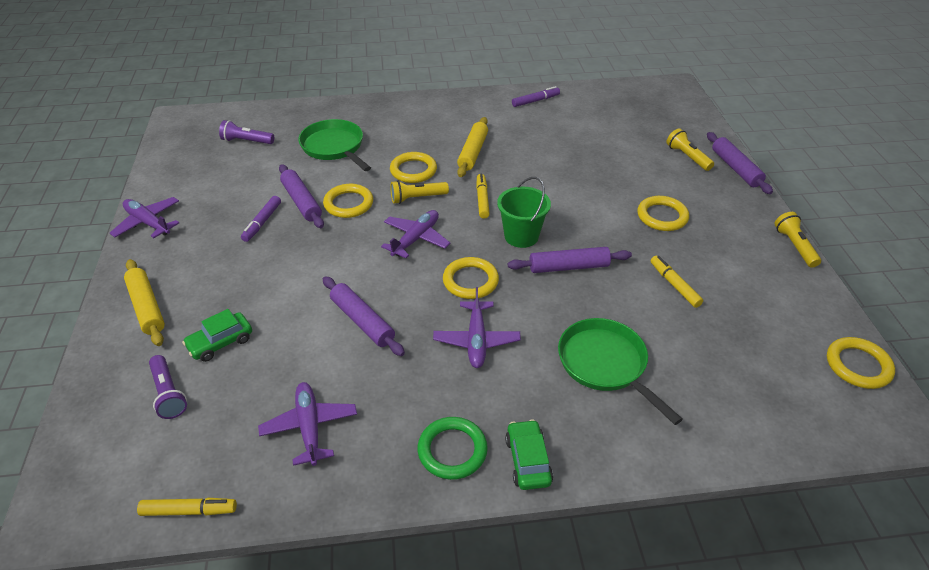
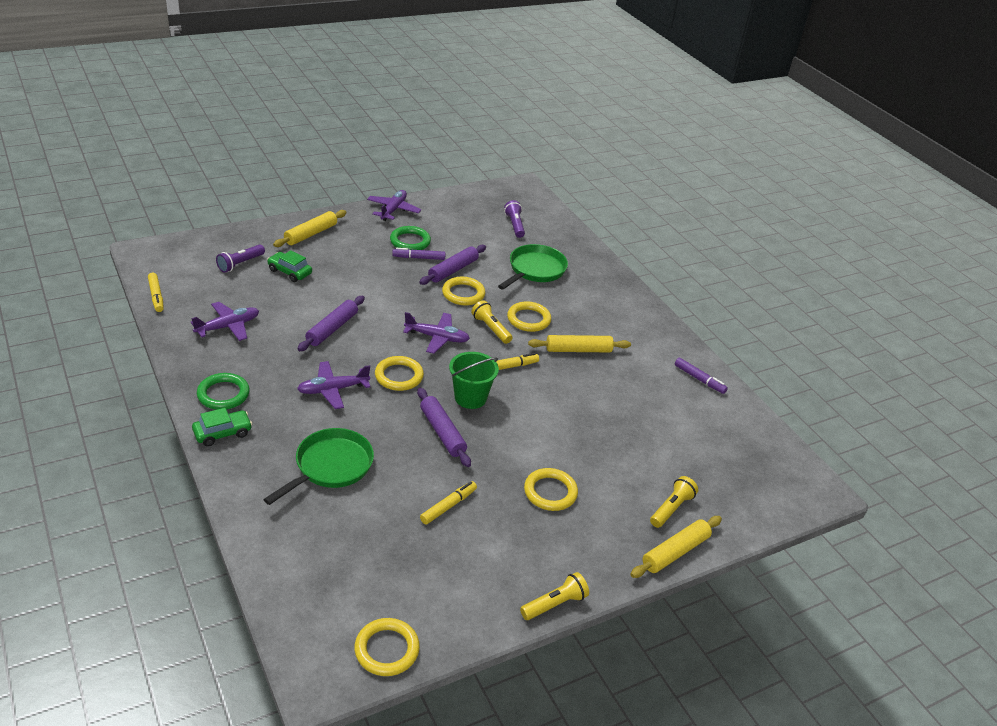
camera: 65 degrees right, 5 degrees down
purple rolling pin [707,132,773,194] -> yellow rolling pin [630,516,722,578]
none -> green ring [390,226,431,250]

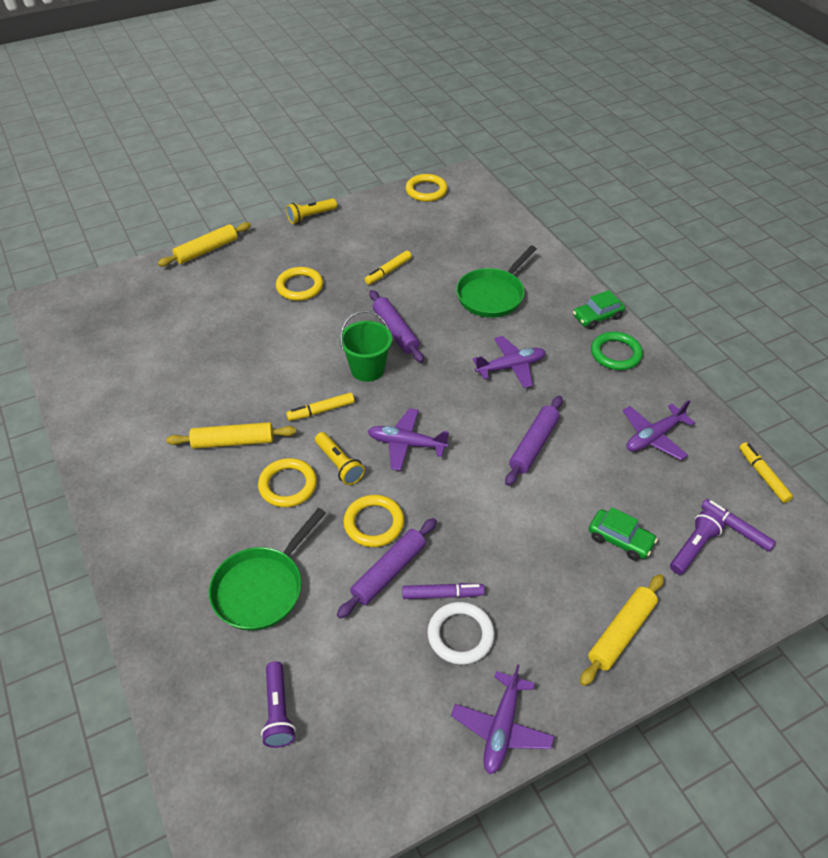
camera: 175 degrees left, 10 degrees up
yellow ring [375,356,424,391] -> none
green ring [390,226,431,250] -> white ring [427,602,495,665]
yellow flashlight [650,476,698,528] -> none
purple marker [675,358,728,394] -> purple marker moved to [701,499,776,552]

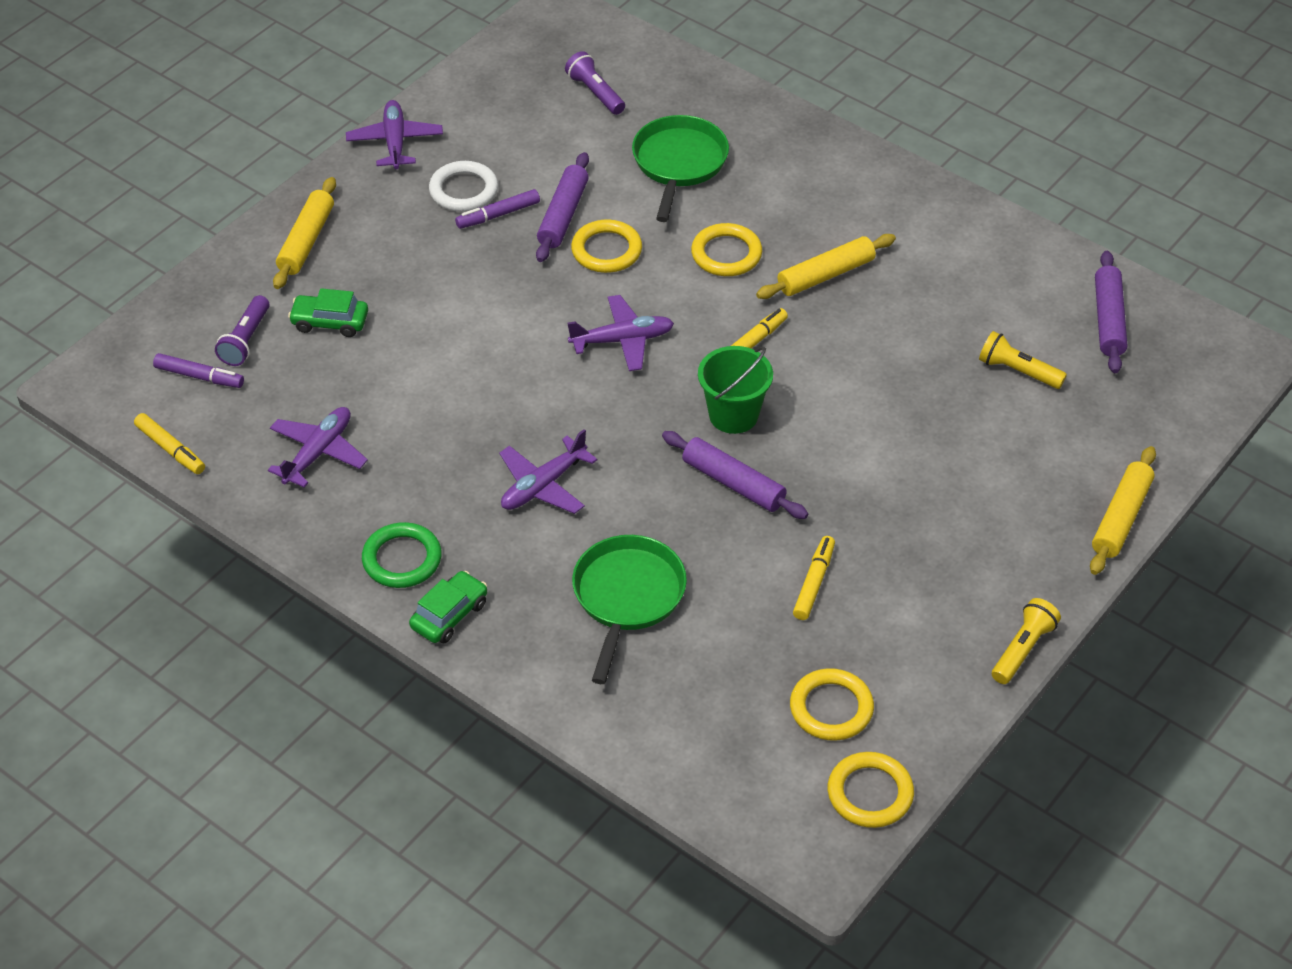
camera: 155 degrees right, 0 degrees up
yellow ring [276,267,323,301] -> yellow ring moved to [790,668,874,741]
yellow flashlight [315,432,365,485] -> yellow flashlight moved to [979,331,1067,389]
purple rolling pin [505,396,563,486] -> purple rolling pin moved to [1095,251,1127,373]

